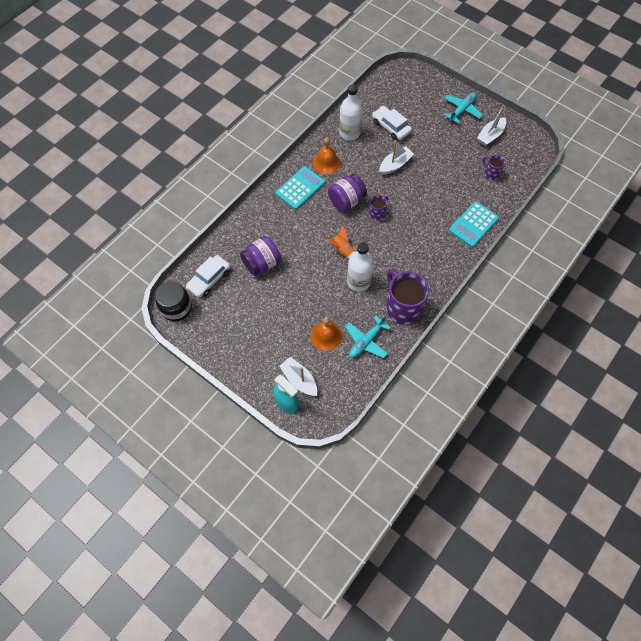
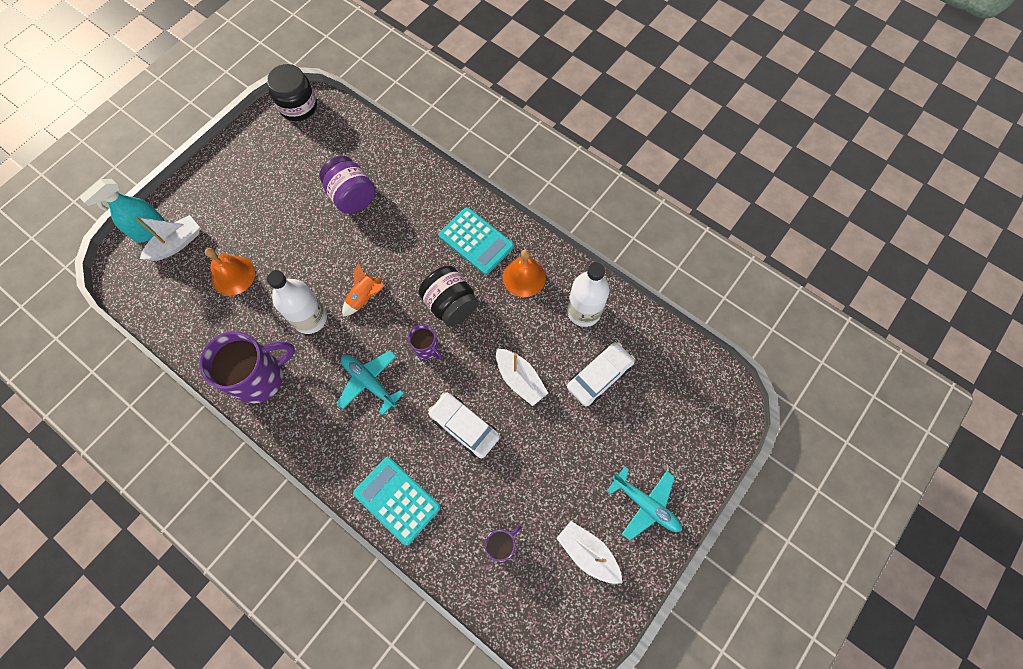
camera: 90 degrees right, 5 degrees up
white car [186,255,230,298] -> white car moved to [428,392,500,458]
purple jar [328,174,367,212] -> black jar [419,266,478,327]
turquoise plane [345,315,391,358] -> turquoise plane moved to [337,351,404,415]

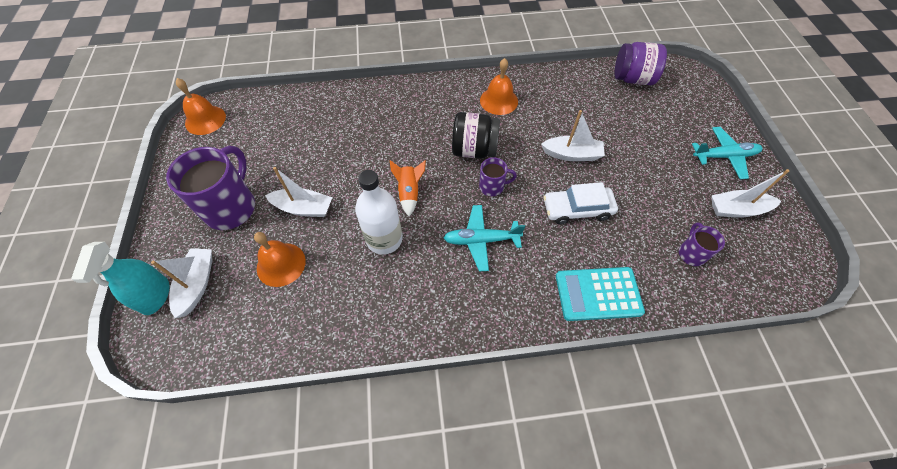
camera: 45 degrees left, 10 degrees down
purple mug [199,331,295,404] -> purple mug moved to [166,146,255,230]
black jar [267,64,317,121] -> orange bell [176,78,226,135]
purple jar [319,156,375,214] -> purple jar moved to [615,42,667,85]
turquoise calculator [439,207,514,275] -> none
white bottle [567,262,610,327] -> none
white car [567,342,635,406] -> none
none -> white boat [265,167,332,217]

